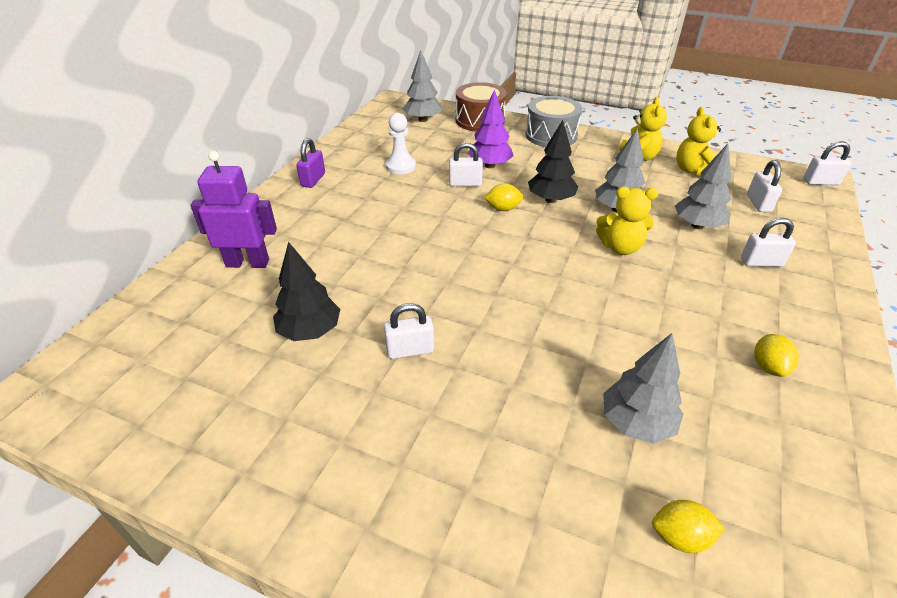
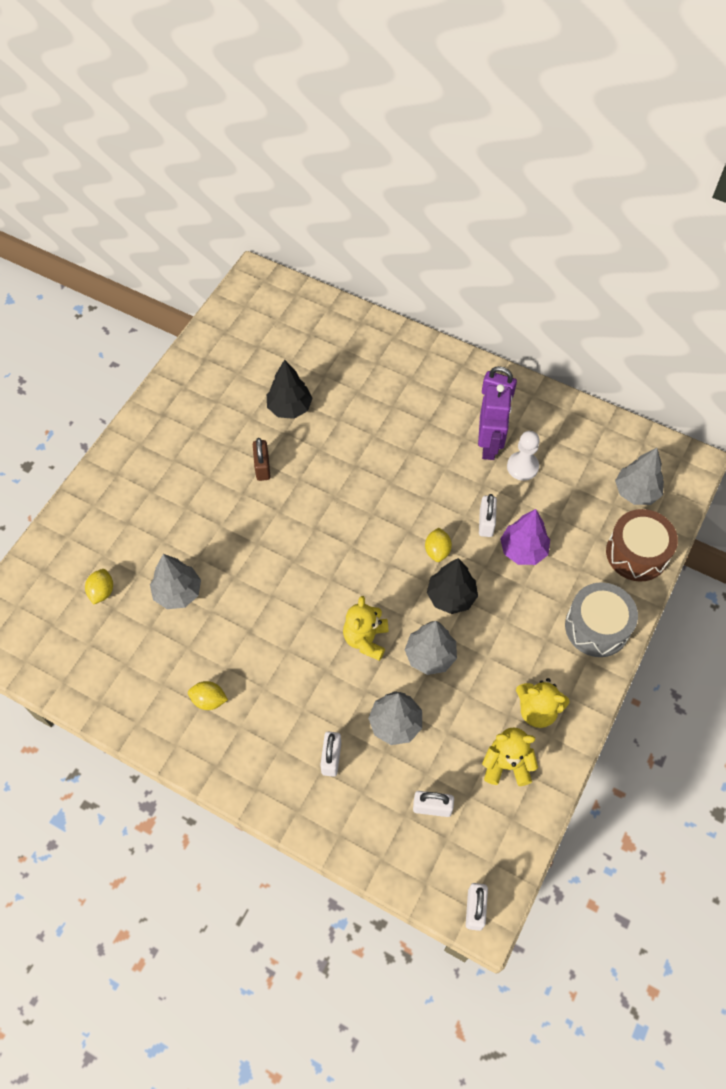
camera: 95 degrees right, 20 degrees up
purple robot [190,151,277,268] -> purple robot moved to [478,384,512,460]
white padlock [384,303,434,359] -> brown padlock [253,438,271,481]

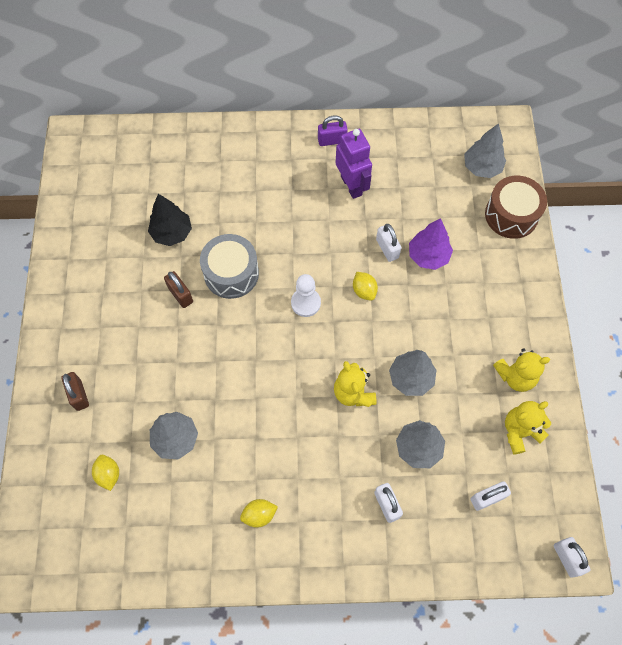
camera: 30 degrees left, 5 degrees up
black tree [427,558,478,614] -> none
white pawn [507,431,540,481] -> white pawn moved to [291,274,321,317]
grey drum [565,582,638,657] -> grey drum moved to [200,234,259,299]
none -> brown padlock [61,372,89,411]

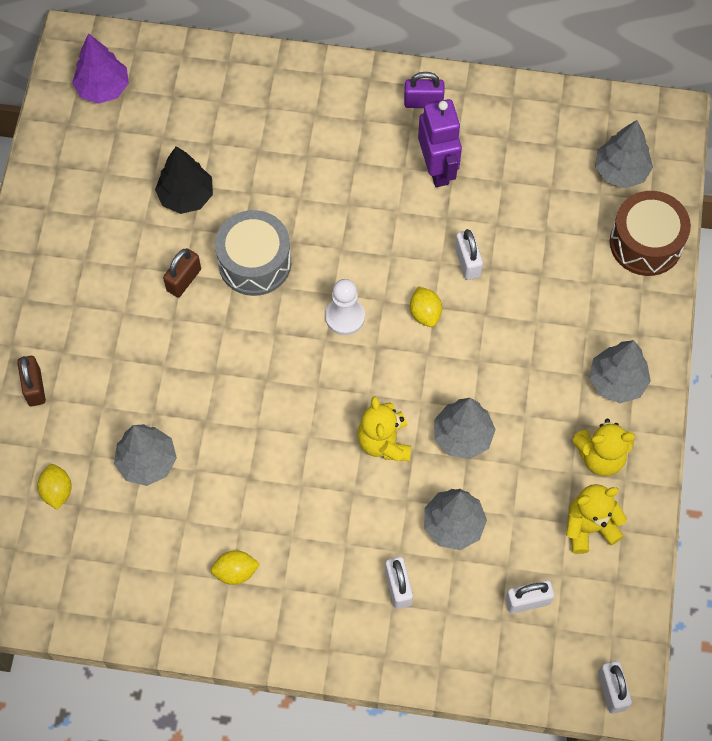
camera: 10 degrees right, 0 degrees up
brown padlock [164,271,193,308] -> brown padlock turned 60 degrees clockwise [163,248,201,297]
purple tree [409,218,453,270] -> purple tree moved to [72,33,129,104]
none -> grey tree [589,340,651,403]

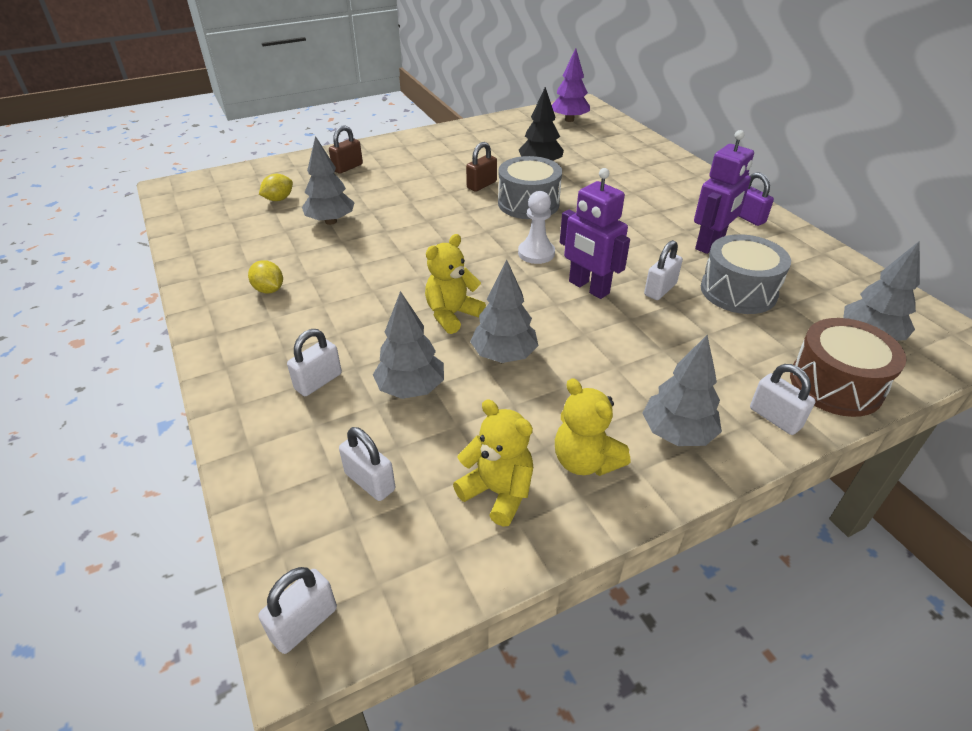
camera: 55 degrees right, 25 degrees down
brown padlock [163,248,201,297] -> brown padlock turned 45 degrees counterclockwise [466,142,497,192]
yellow lemon [410,286,442,327] -> purple robot [560,168,630,299]
none -> grey drum [701,234,791,314]
none -> white padlock [750,364,815,435]

